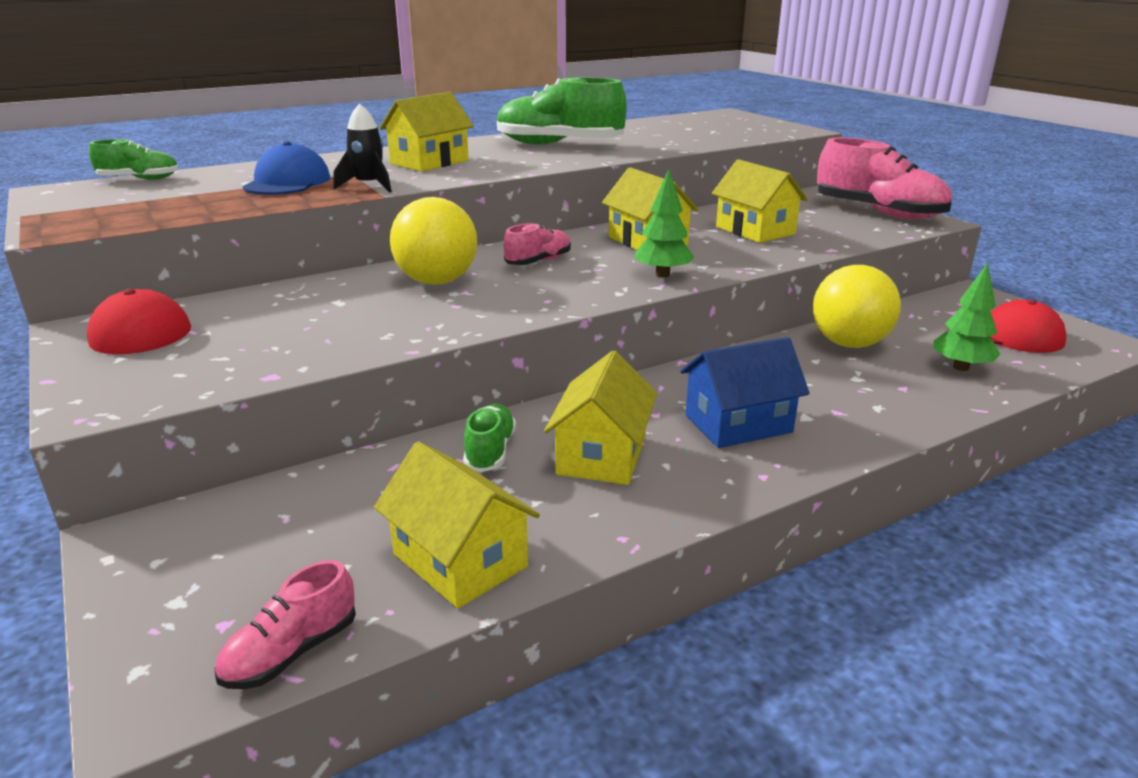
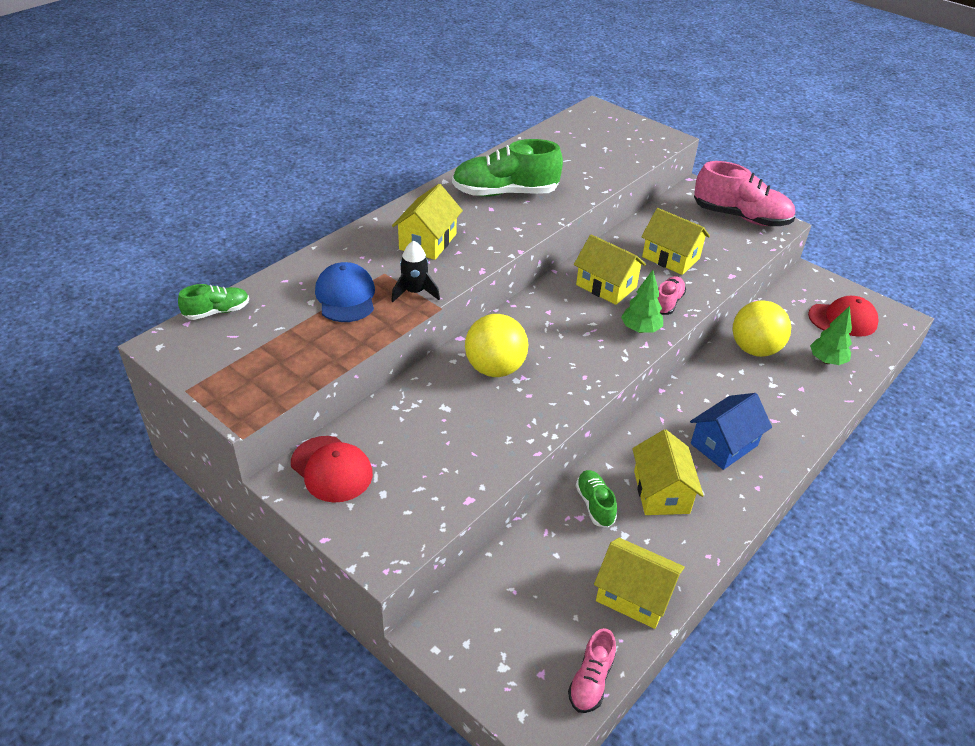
camera: 20 degrees left, 15 degrees up
pink shoe [503,223,571,265] -> pink shoe moved to [657,276,686,315]

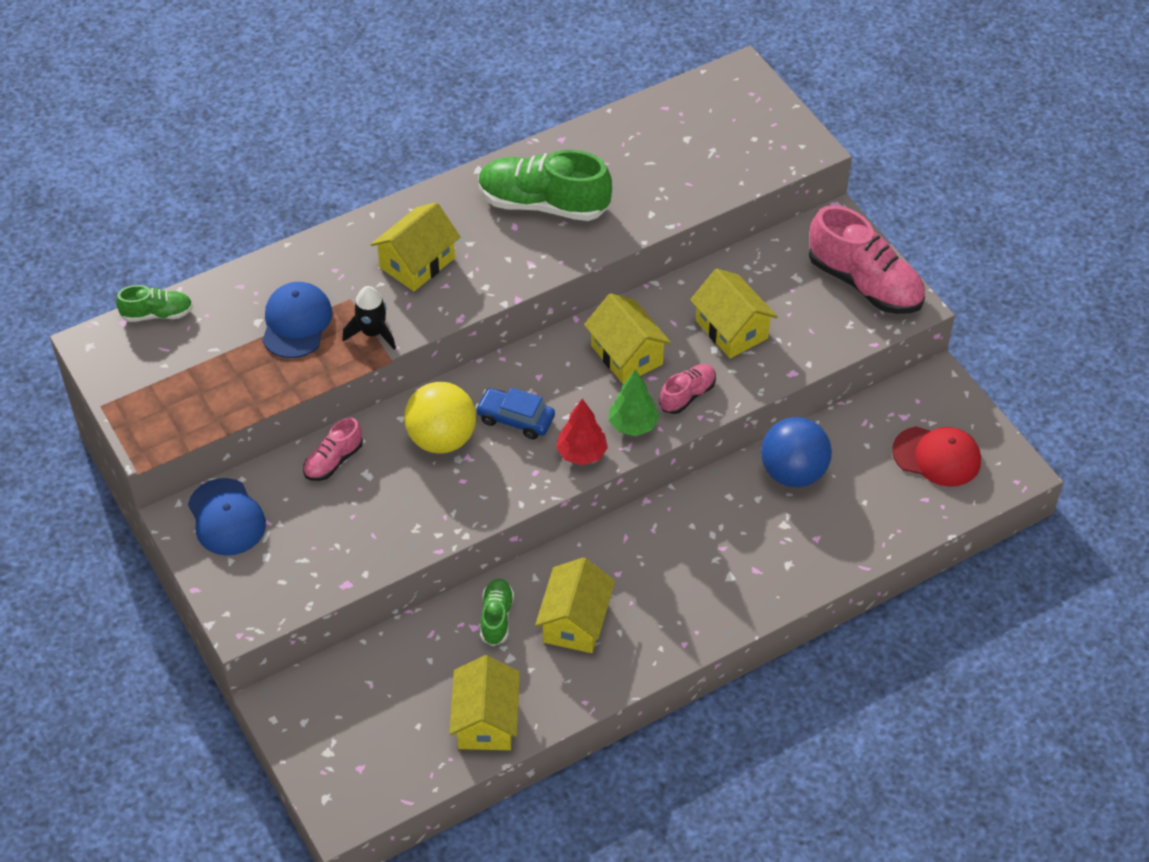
camera: 20 degrees right, 10 degrees up
red cap [291,436,373,503] -> blue cap [188,478,266,556]
pink shoe [568,628,616,713] -> pink shoe moved to [303,418,363,481]
yellow house [594,538,685,629] -> yellow house turned 45 degrees clockwise [449,655,520,750]
blue house [690,393,772,470] -> none
yellow ball [732,300,791,357] -> blue ball [761,417,832,487]
green tree [810,306,852,365] -> none
none -> blue car [475,387,555,439]
none -> red tree [556,399,608,465]

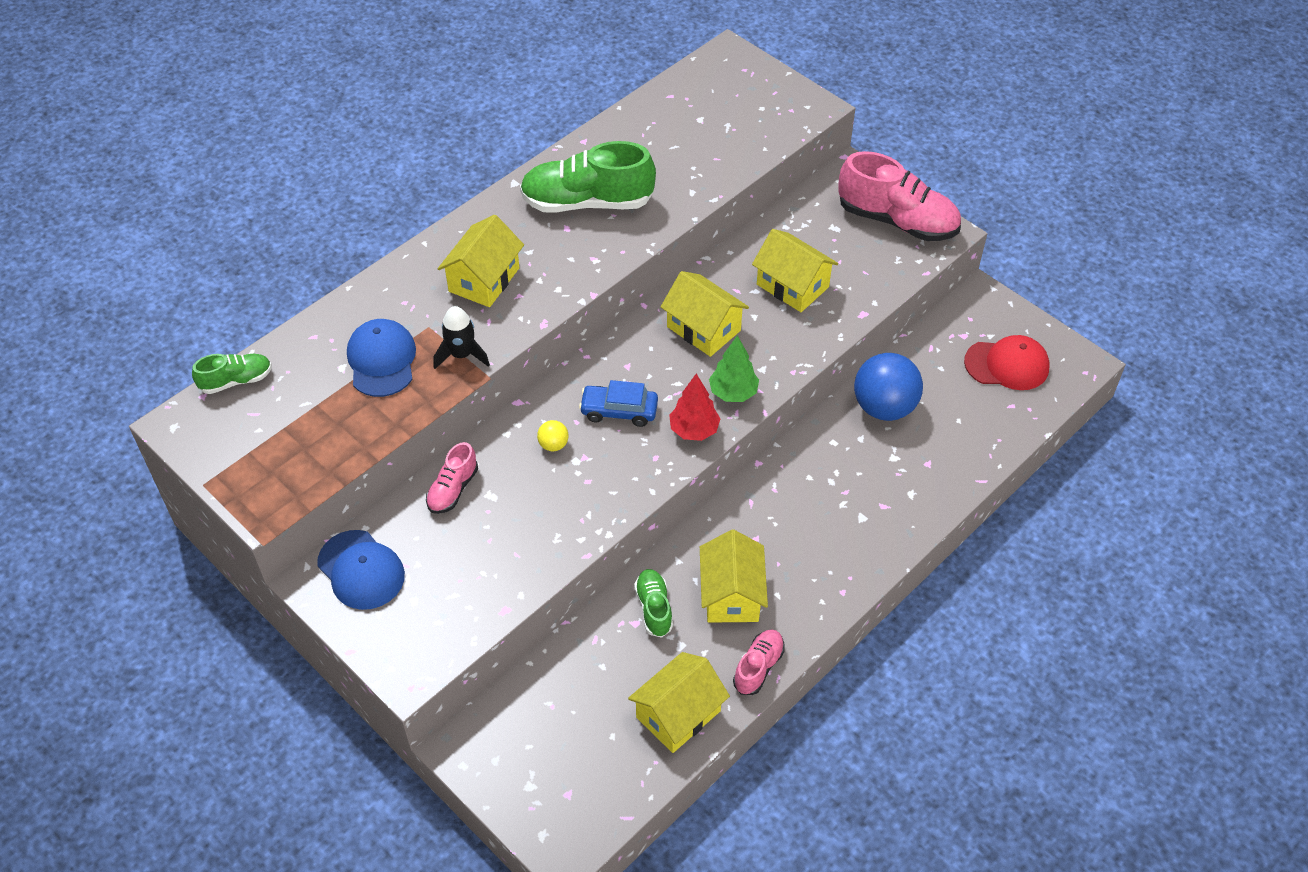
camera: 15 degrees left, 0 degrees up
yellow ball [404,382,476,454] -> yellow ball [537,420,568,451], size x0.43
yellow house [449,655,520,750] -> yellow house turned 60 degrees clockwise [628,652,730,753]
pink shoe [659,364,716,414] -> pink shoe moved to [733,629,785,695]

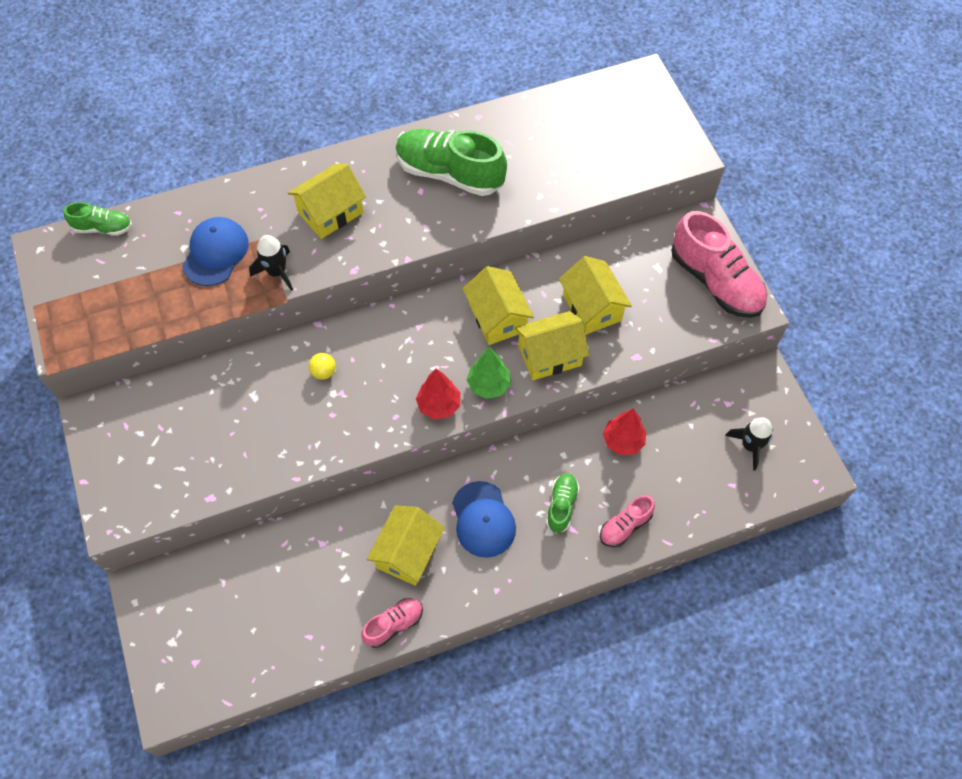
camera: 25 degrees right, 10 degrees up
blue cap [317,530,405,610] -> blue cap moved to [452,481,516,558]
pink shoe [426,442,478,514] -> pink shoe moved to [600,495,655,547]
blue car [579,380,658,427] -> none
yellow house [628,652,730,753] -> yellow house moved to [515,311,589,380]
green shoe [634,569,673,638] -> green shoe moved to [546,473,579,533]
blue ball [854,353,923,421] -> red tree [603,408,646,455]
red cap [964,335,1050,390] -> black rocket [725,417,773,471]

